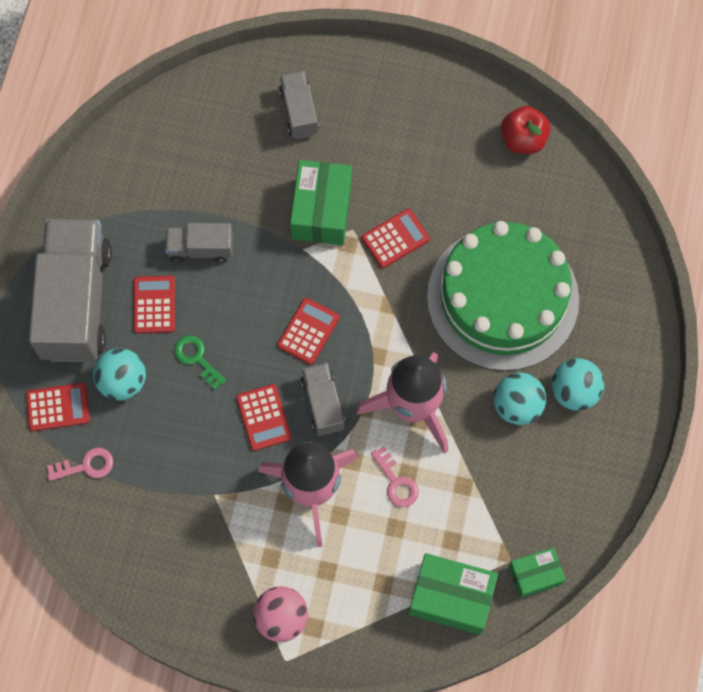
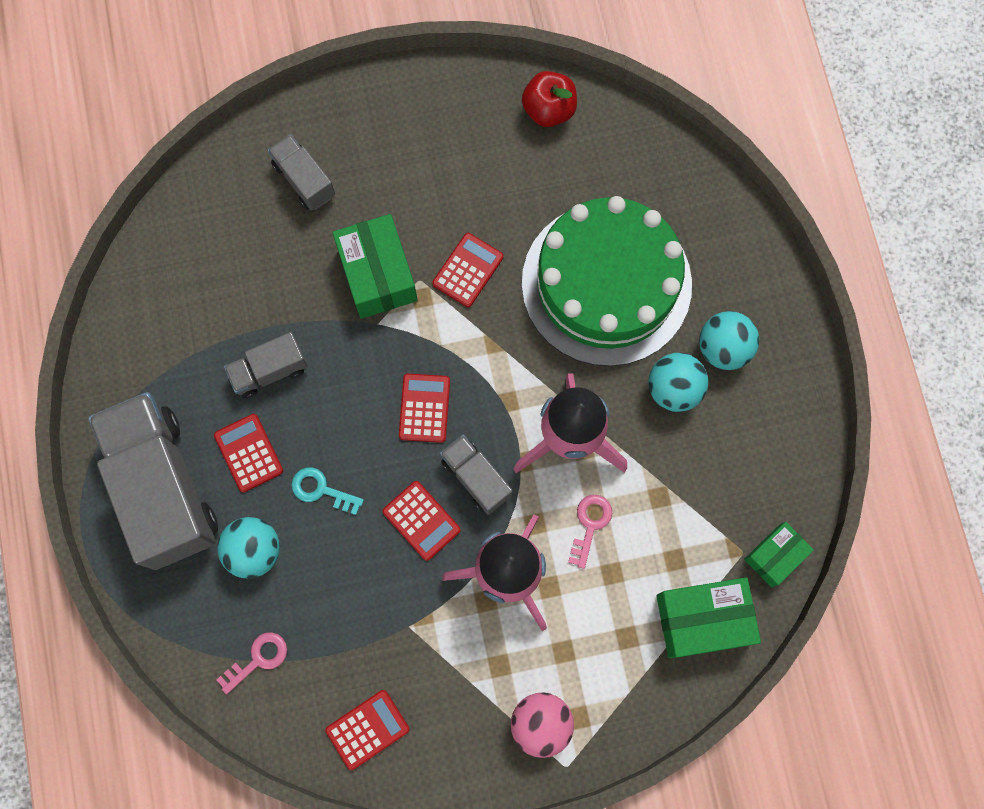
camera: 25 degrees left, 5 degrees up
red calculator [26,383,90,431] -> red calculator moved to [325,690,410,770]
green key [174,335,226,390] -> turquoise key [291,467,364,515]
pink key [371,446,419,507] -> pink key turned 105 degrees counterclockwise [568,495,612,569]

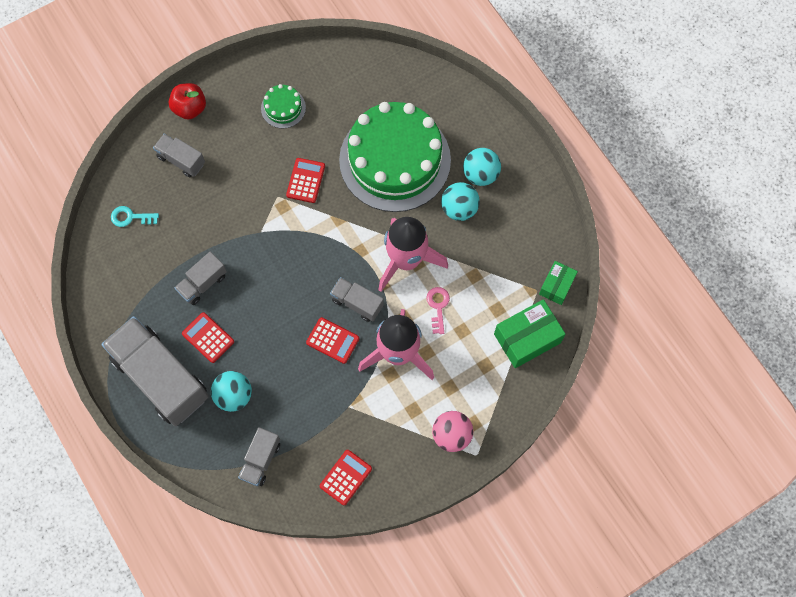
camera: 20 degrees left, 5 degrees down
pink key [217,632,287,694] -> grey truck [238,427,280,486]
turquoise key [291,467,364,515] -> turquoise key moved to [111,206,159,227]
green box [333,214,418,319] -> none
red calculator [399,374,450,443] -> none
red apple [522,71,577,127] -> red apple moved to [168,83,206,120]
none -> green cake [261,84,306,129]

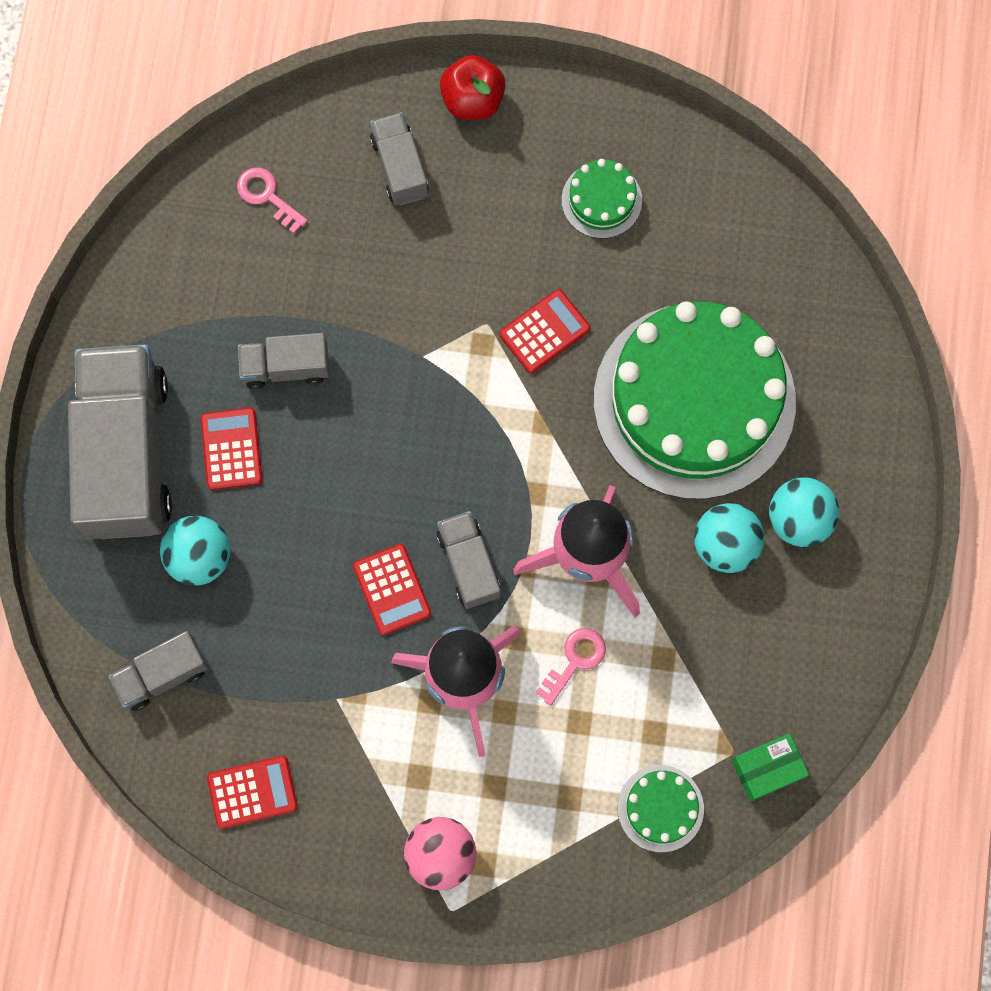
camera: 40 degrees right, 5 degrees up
turquoise key [111,206,159,227] -> pink key [237,167,308,234]
green box [494,299,565,368] -> green cake [618,765,704,852]

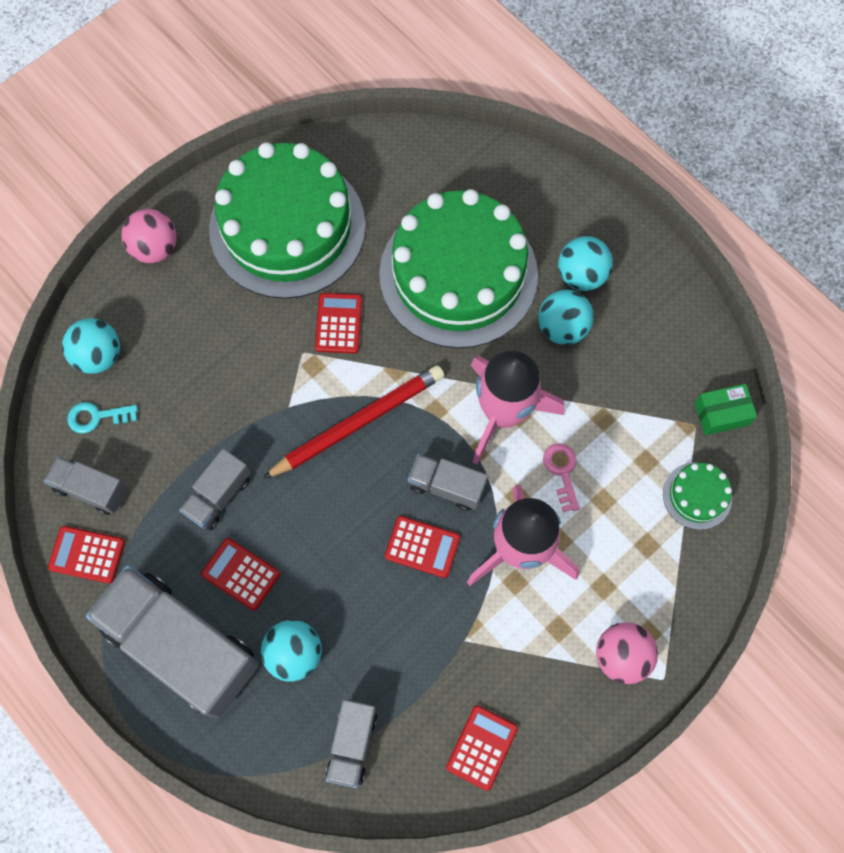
camera: 50 degrees left, 5 degrees down
pink key [237,167,308,234] -> turquoise key [67,402,138,434]
grey truck [370,112,429,205] -> grey truck moved to [44,456,127,515]
red apple [440,55,506,120] -> pink ball [121,209,177,263]
green cake [562,159,642,239] -> green cake [209,142,366,299], size x2.45
green box [732,733,809,802] -> green box turned 60 degrees clockwise [694,384,757,435]
none -> red calculator [48,526,125,584]
none -> turquoise ball [62,318,120,374]
none -> red pencil [262,365,444,479]

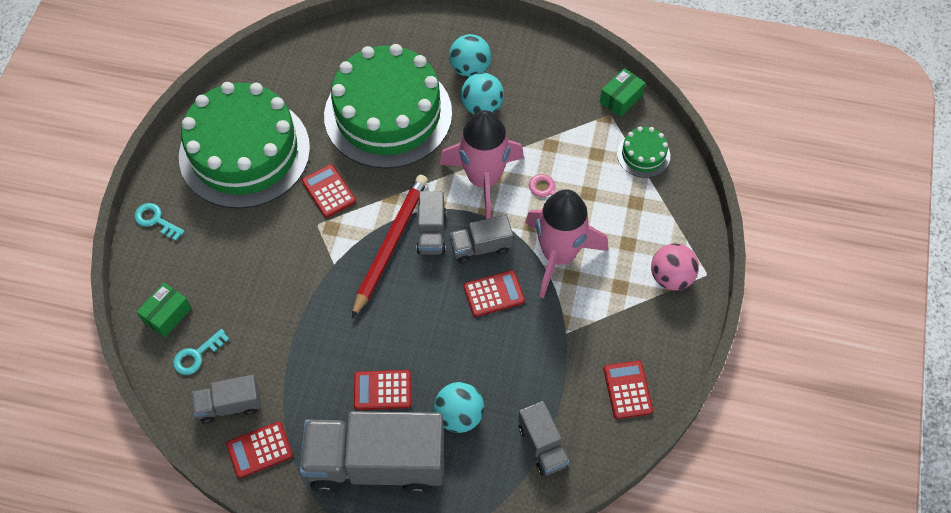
camera: 35 degrees left, 10 degrees down
turquoise ball [62,318,120,374] -> green box [137,283,192,337]
pink ball [121,209,177,263] -> turquoise key [134,203,185,241]
grey truck [179,448,251,530] -> grey truck moved to [416,191,446,255]

